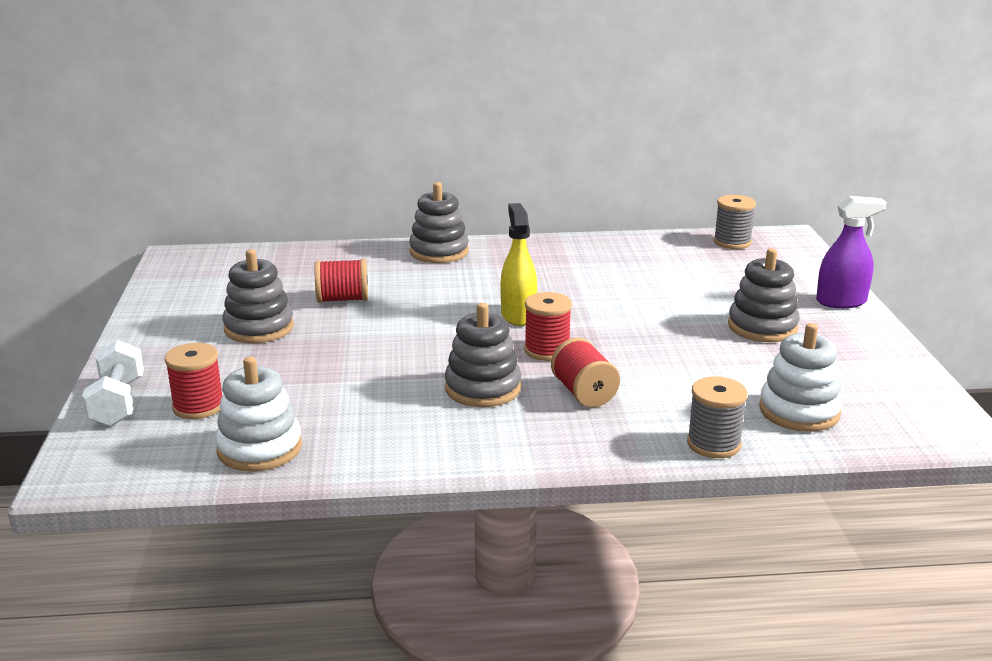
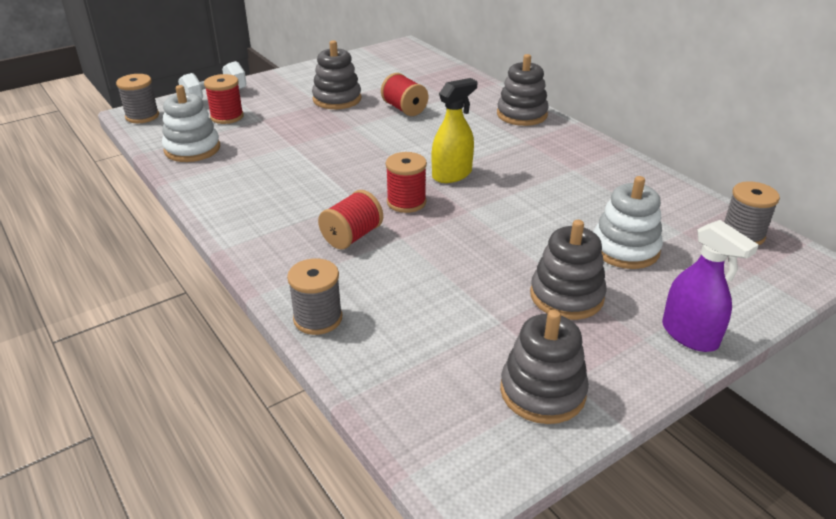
camera: 60 degrees right, 10 degrees up
grey stacking toy [445,303,521,407] -> grey stacking toy moved to [500,310,589,424]
white stacking toy [759,323,843,432] -> white stacking toy moved to [593,176,663,269]
none -> grey spool [116,74,159,123]

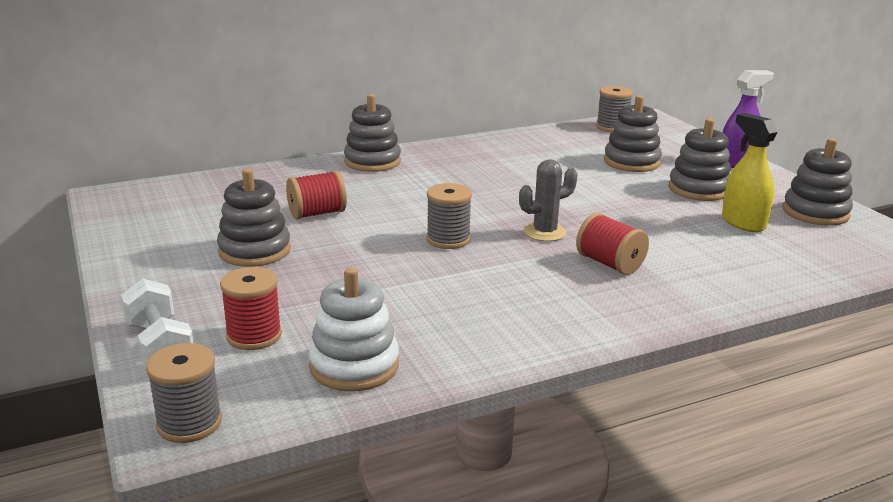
camera: 80 degrees left, 10 degrees down
grey spool [287,258,342,335] -> grey spool moved to [426,183,472,249]
red spool [386,152,427,213] -> grey cactus [519,159,578,241]
yellow spray bottle [432,78,478,183] -> yellow spray bottle moved to [722,113,778,232]
white stacking toy [593,176,663,269] -> grey stacking toy [604,95,662,172]

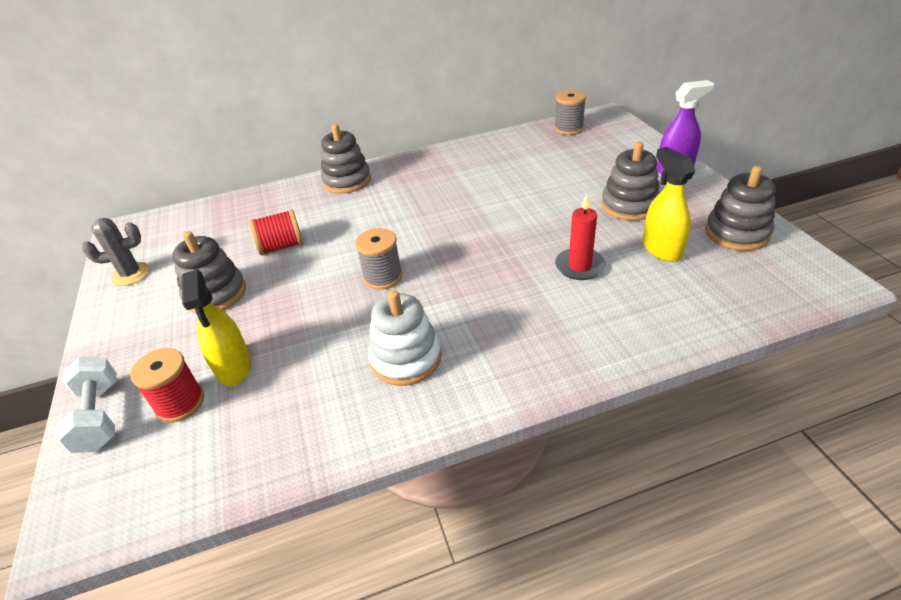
camera: 10 degrees right, 15 degrees up
grey spool [146,343,222,443] -> none
white stacking toy [308,267,399,391] -> white stacking toy moved to [368,290,441,386]
grey cactus [519,159,578,241] -> grey cactus moved to [82,218,150,286]
red spool [576,213,649,275] -> none
grey stacking toy [604,95,662,172] -> none
none -> yellow spray bottle [182,270,251,386]
none -> red candle [555,194,606,280]

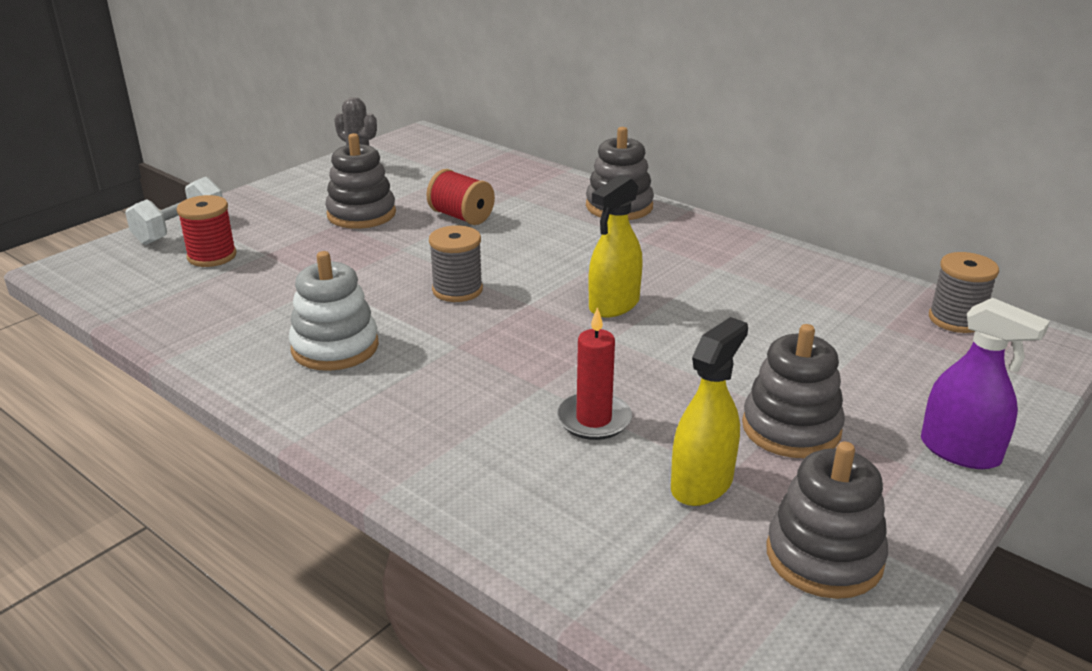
camera: 55 degrees right, 10 degrees down
yellow spray bottle [182,270,251,386] -> yellow spray bottle moved to [588,175,643,318]

